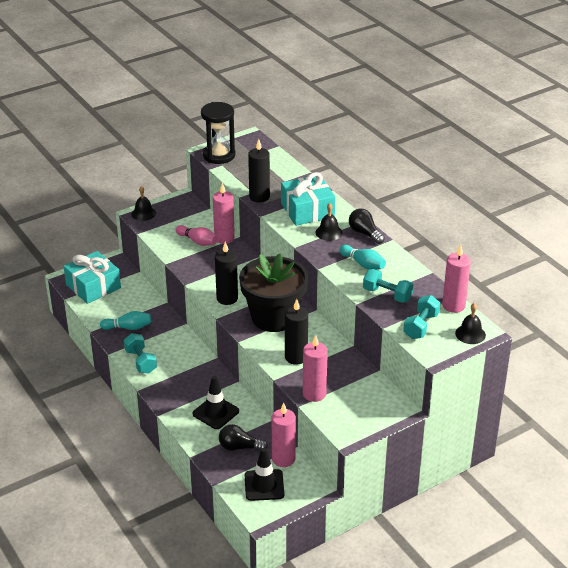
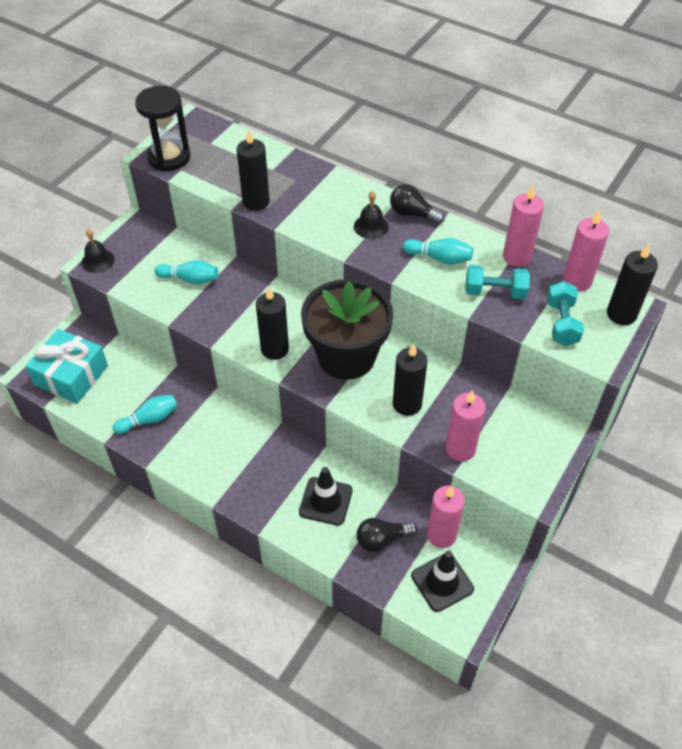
camera: 25 degrees left, 15 degrees up
turquoise dumbbell [124,333,157,374] -> none
pink bowling pin [175,225,218,246] -> turquoise bowling pin [155,260,218,285]
pink candle [213,182,235,244] -> pink candle moved to [503,185,544,267]
turquoise gift [281,172,335,226] -> none
black bell [455,303,486,344] -> black candle [607,244,658,325]

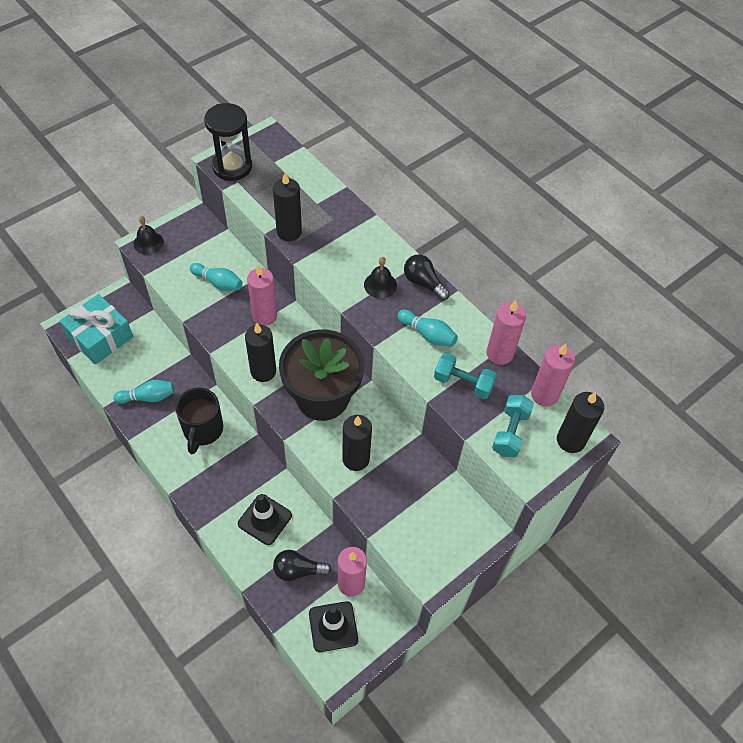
camera: 15 degrees right, 5 degrees up
pink candle [445,390,486,461] -> pink candle moved to [247,264,277,326]
none -> black mug [175,388,223,454]

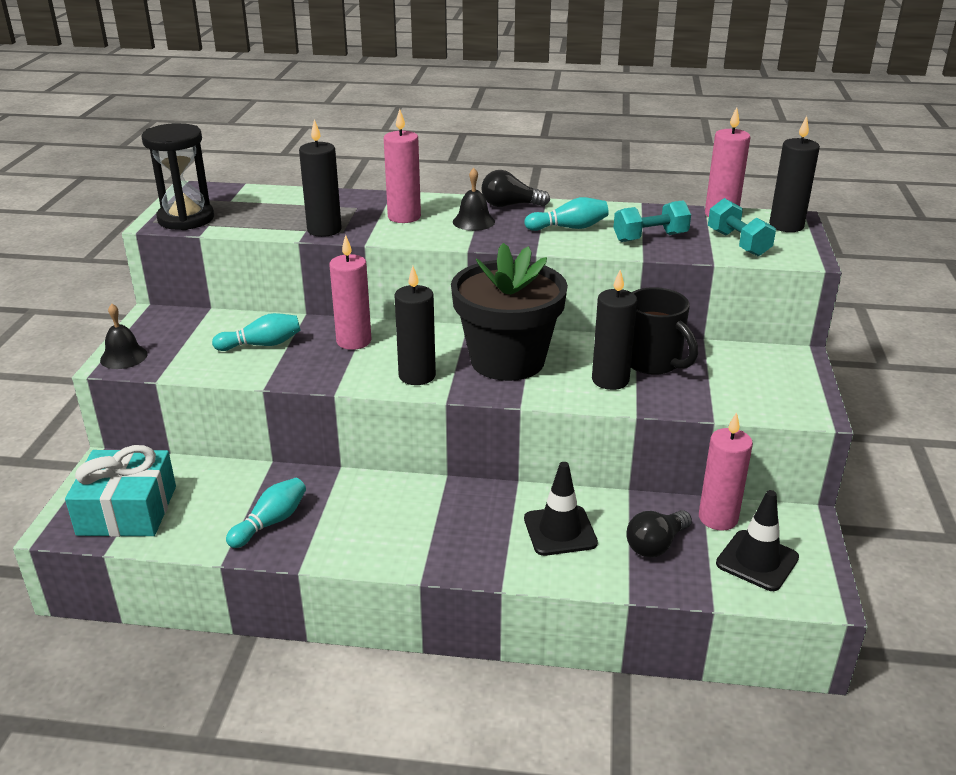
camera: 40 degrees left, 25 degrees down
black mug [175,388,223,454] -> black mug moved to [631,287,698,375]
pink candle [487,300,526,365] -> pink candle moved to [384,109,421,223]

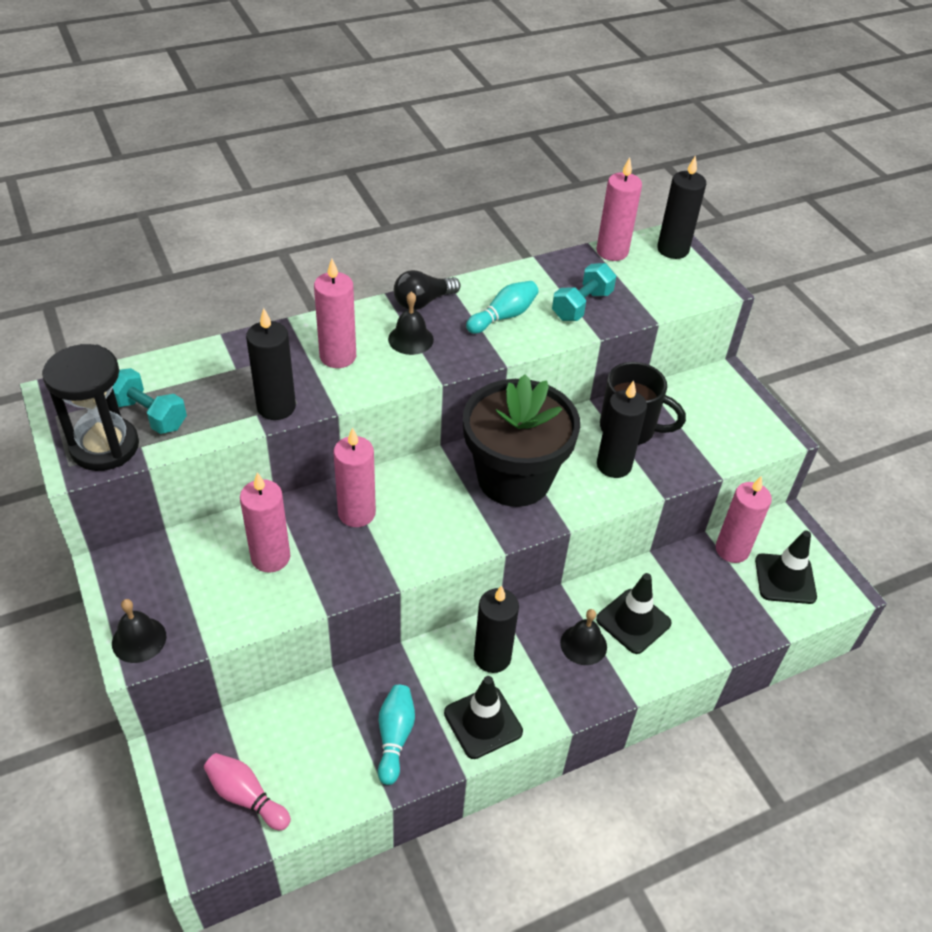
camera: 35 degrees left, 15 degrees up
turquoise gift [65,445,176,537] -> pink bowling pin [204,753,291,831]
turquoise bowling pin [212,313,301,351] -> pink candle [240,472,290,573]
black candle [395,266,436,385] -> black candle moved to [474,585,519,673]
black light bulb [626,510,692,557] -> none
turquoise dumbbell [708,198,776,256] -> turquoise dumbbell moved to [113,368,187,434]
none -> black traffic cone [444,676,523,759]
none -> black bell [560,609,607,665]

